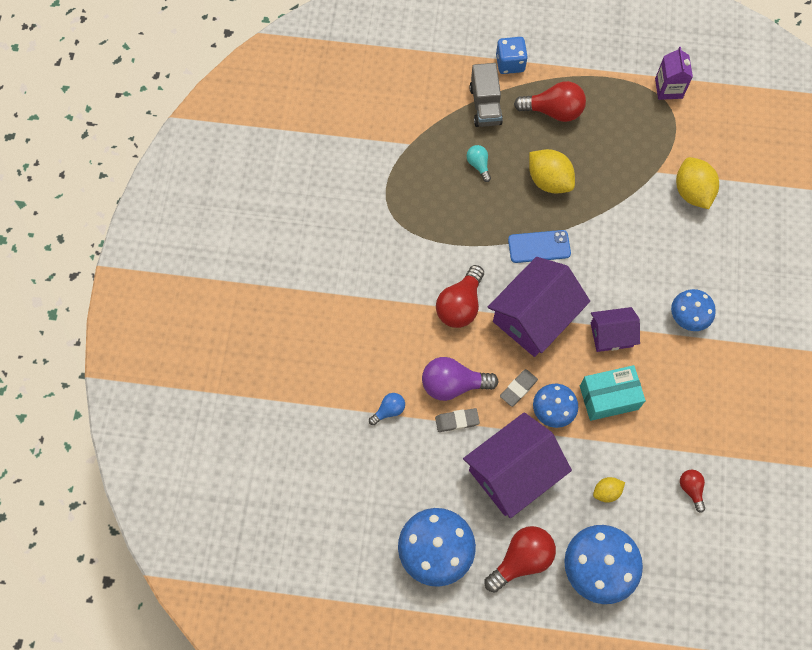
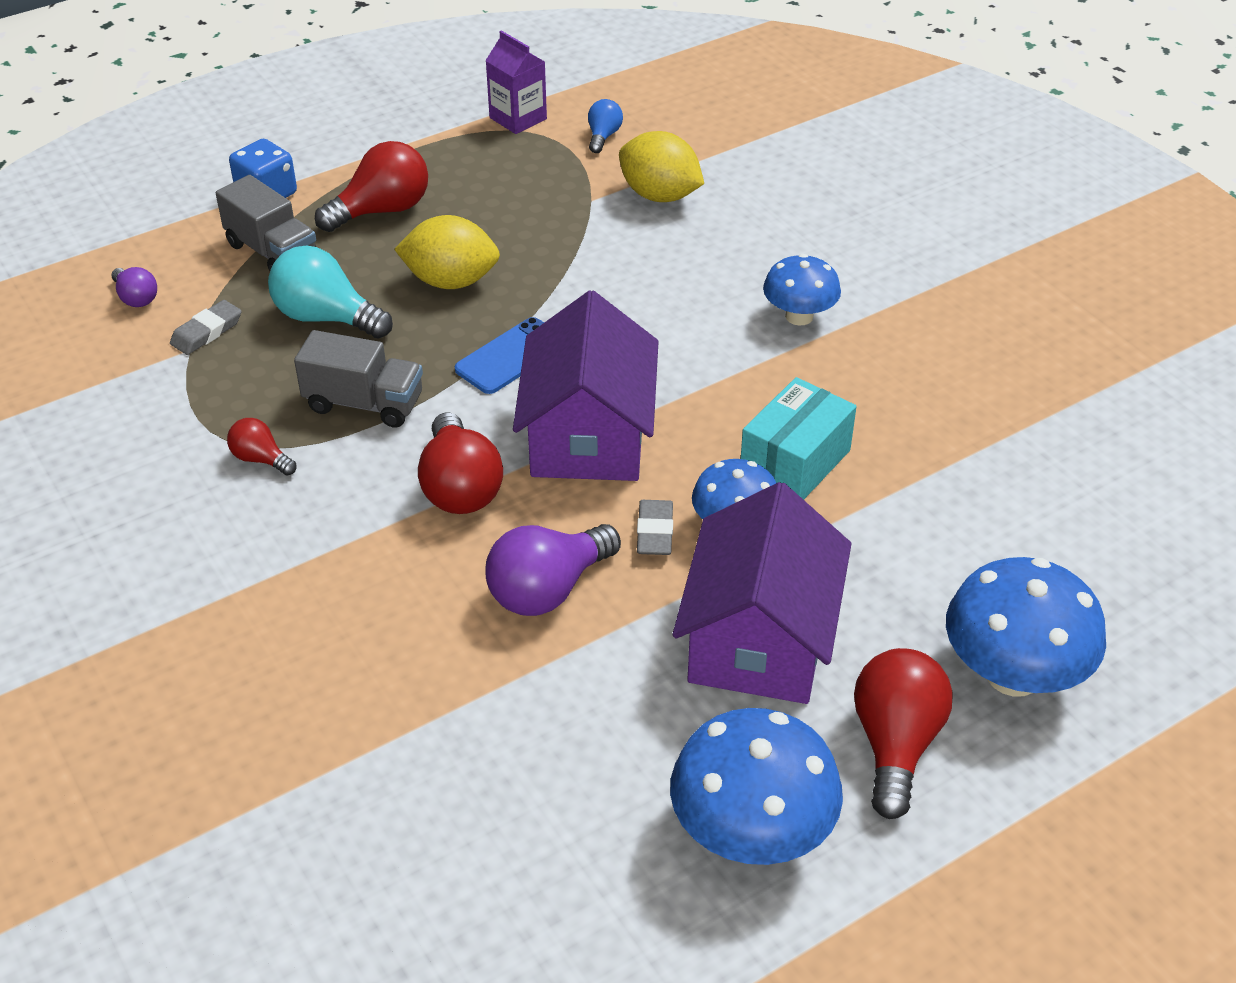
camera: 40 degrees left, 25 degrees down
blue light bulb [369,393,405,425] -> blue light bulb moved to [588,99,623,153]
grey eraser [435,408,480,432] -> grey eraser moved to [170,300,242,355]
turquoise light bulb [466,145,491,182] -> turquoise light bulb [268,245,393,339], size x1.86
purple house [591,307,640,352] -> none
yellow lemon [593,477,625,503] -> none
red light bulb [680,470,705,513] -> red light bulb moved to [227,418,296,476]
none -> purple light bulb [112,267,157,307]
none -> grey truck [294,330,423,428]

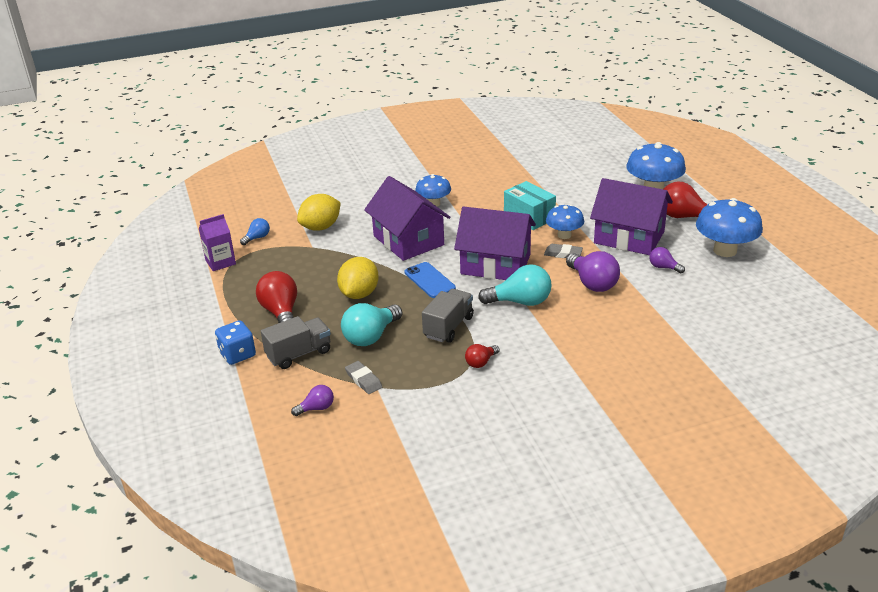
camera: 75 degrees left, 10 degrees down
red light bulb [418,413,503,514] -> turquoise light bulb [478,264,552,306]
blue light bulb [588,99,623,153] -> blue light bulb turned 105 degrees clockwise [240,218,270,245]
none -> purple house [364,176,450,261]
none -> purple light bulb [649,247,685,273]

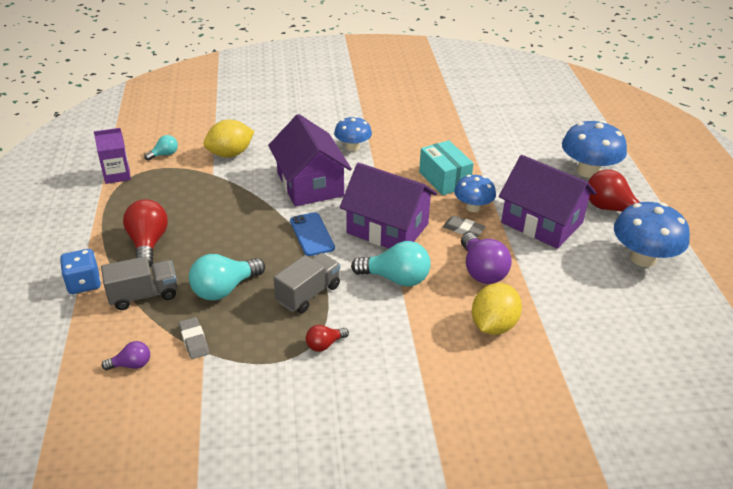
camera: 10 degrees right, 5 degrees up
blue light bulb [240,218,270,245] -> turquoise light bulb [144,135,178,161]
yellow lemon [337,257,379,299] -> yellow lemon moved to [472,283,522,335]
purple light bulb [649,247,685,273] -> none

